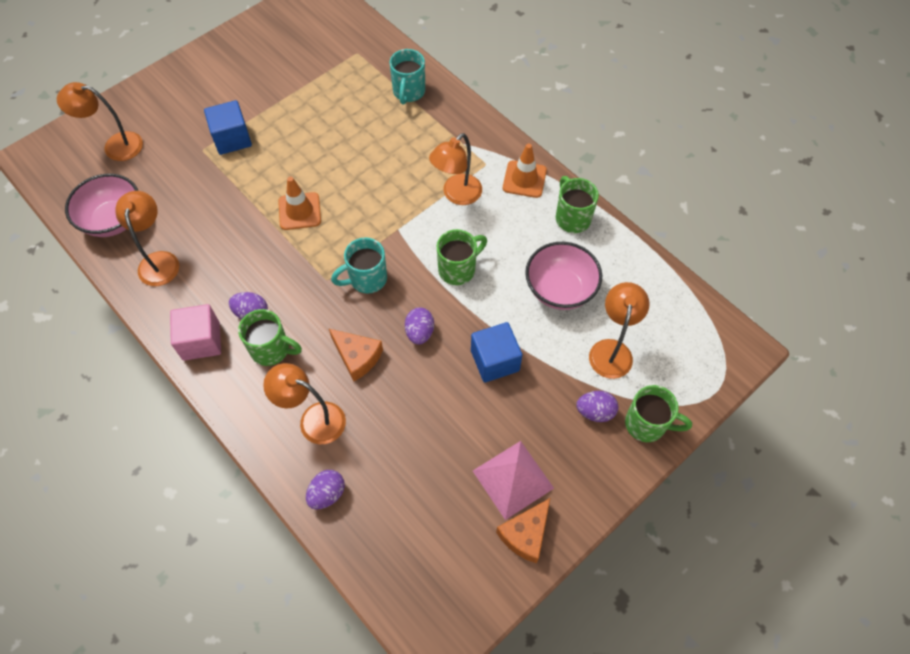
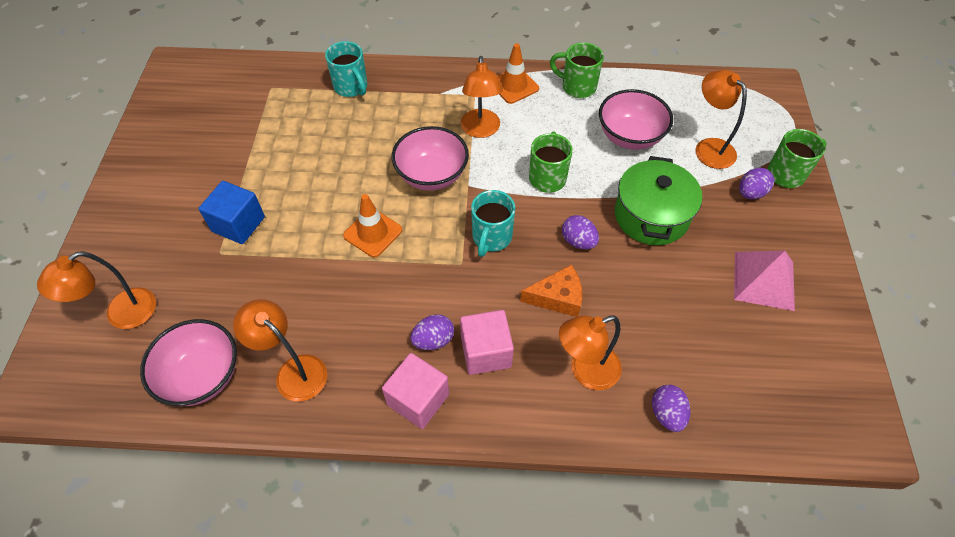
camera: 45 degrees left, 5 degrees down
green mug [238,309,302,366] -> pink cube [460,310,514,375]
blue cube [471,322,522,382] -> green pot [615,156,702,245]
orange cheese [496,498,550,563] -> none
none -> pink bowl [392,126,469,191]

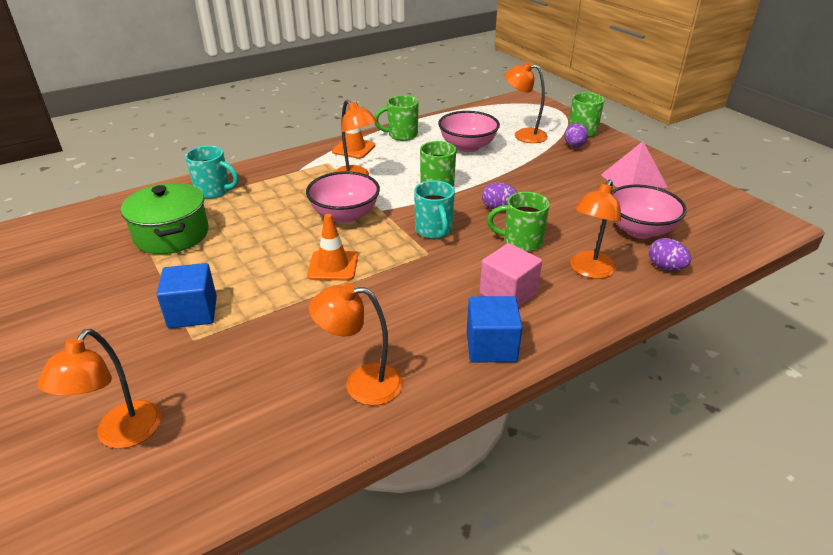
camera: 35 degrees left, 20 degrees down
pink bowl [140,319,237,406] -> pink bowl moved to [612,185,687,239]
pink cube [382,353,449,429] -> blue cube [467,296,523,362]
purple egg [410,314,454,350] -> none
orange cheese [520,264,582,317] -> green mug [487,192,550,252]
green pot [615,156,702,245] -> green pot moved to [121,183,209,254]

